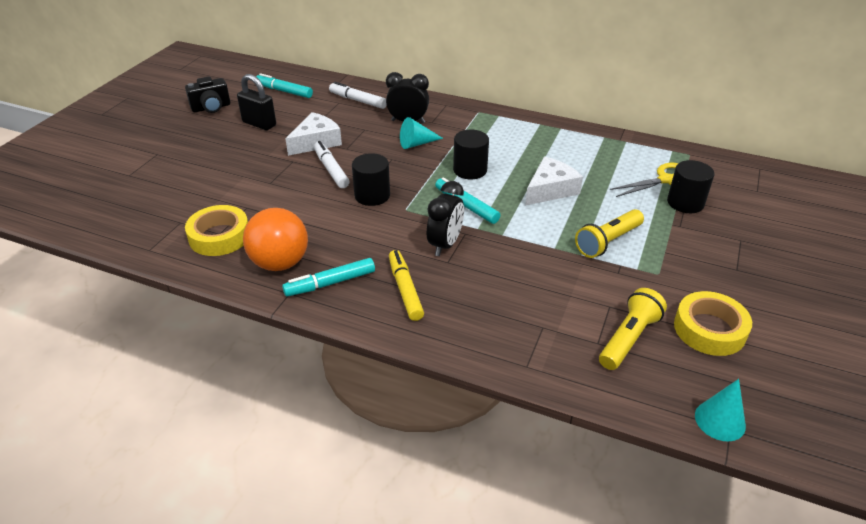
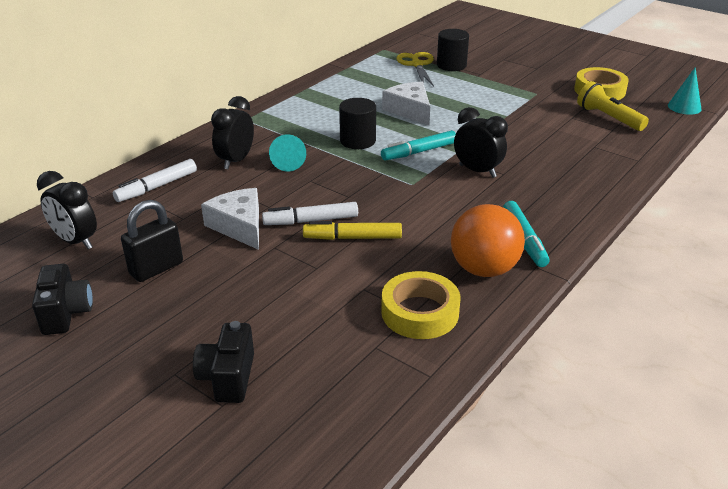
camera: 75 degrees left, 5 degrees down
turquoise marker [256,73,313,98] -> black clock [37,171,97,249]
black cylinder [352,153,390,206] -> none
yellow marker [389,250,424,321] -> yellow marker moved to [303,221,402,240]
yellow flashlight [575,209,644,258] -> none
none -> black camera [193,321,254,403]

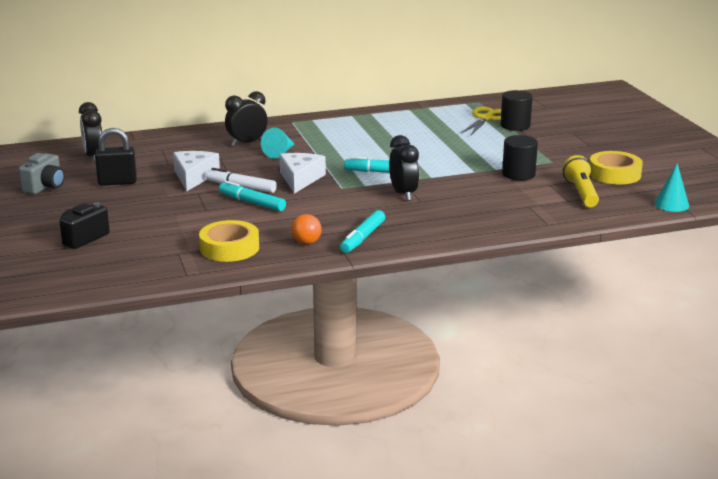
camera: 35 degrees right, 10 degrees down
black camera [32,264,93,335] -> grey camera [19,153,65,194]
white marker [113,159,197,202] -> none
yellow marker [303,221,402,240] -> turquoise marker [219,181,286,211]
black cylinder [339,98,376,149] -> black cylinder moved to [502,135,538,181]
white cheese [382,82,430,125] -> white cheese moved to [280,153,326,194]
orange ball [451,204,525,277] -> orange ball [291,214,322,245], size x0.52

